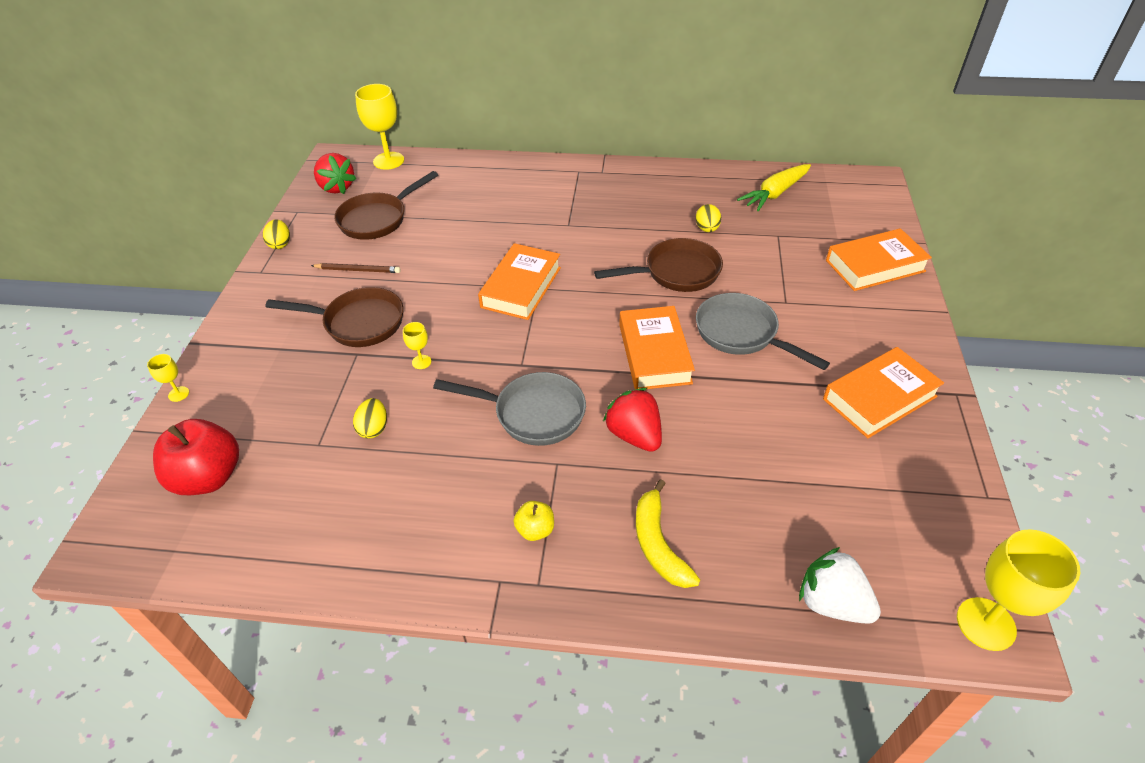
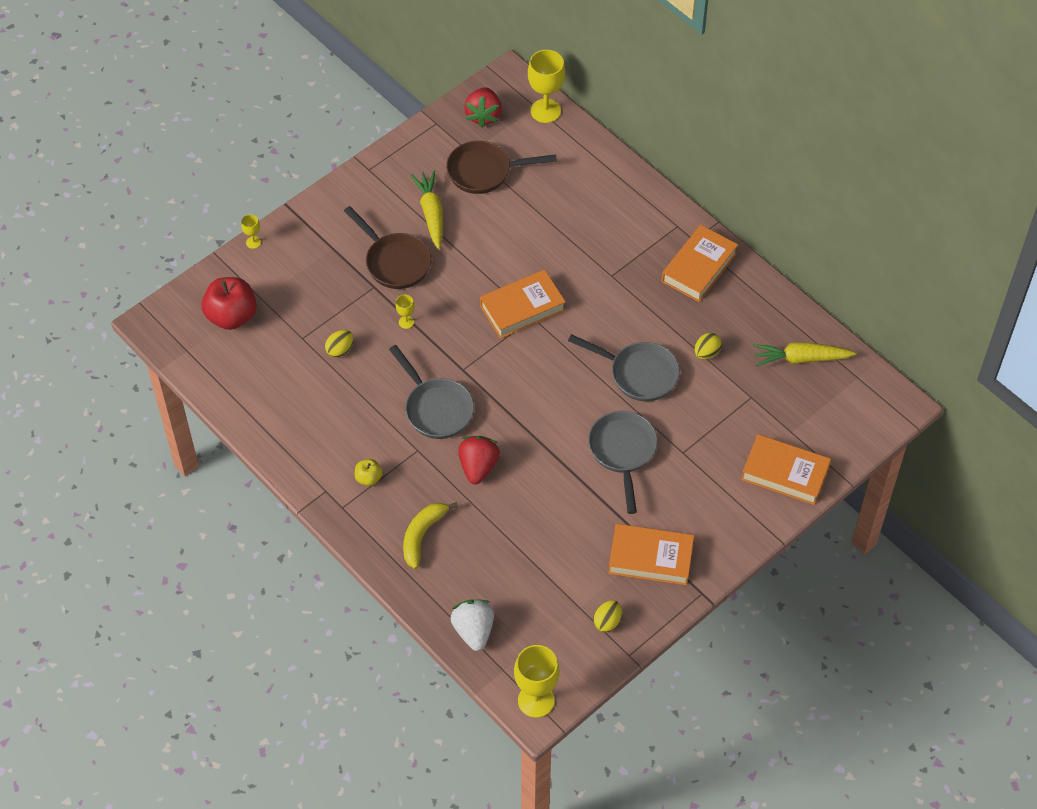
camera: 40 degrees right, 10 degrees up
yellow egg [263,219,290,249] -> yellow egg moved to [593,600,622,632]
brown pencil [311,263,401,273] -> yellow carrot [410,171,443,249]
brown pan [594,238,723,292] -> grey pan [568,334,680,401]
orange book [619,306,695,390] -> orange book moved to [661,225,738,302]

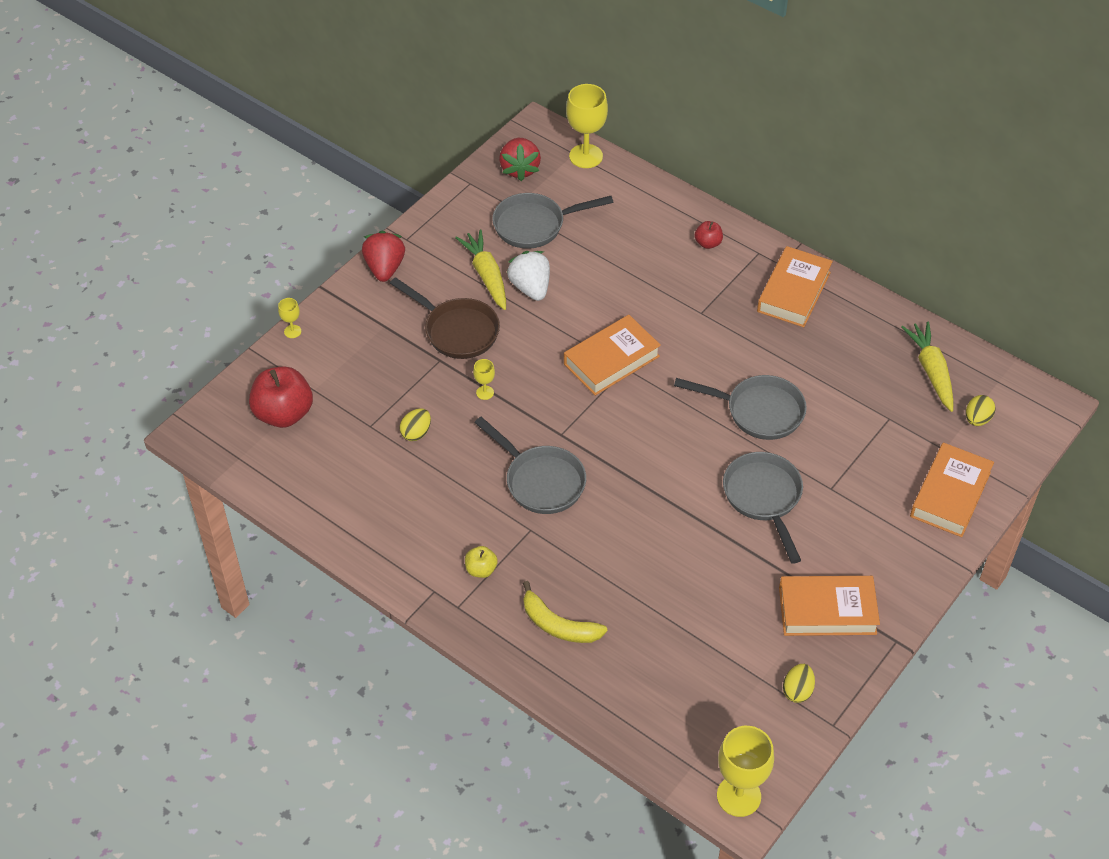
camera: 10 degrees left, 5 degrees down
yellow banana [403,502,458,569] -> yellow banana turned 75 degrees counterclockwise [523,581,607,643]
brown pan [446,141,557,194] -> grey pan [492,193,613,249]
white strawberry [450,599,494,651] -> white strawberry moved to [507,251,550,301]
red strawberry [458,436,500,484] -> red strawberry moved to [362,231,405,282]
yellow egg [694,333,722,360] -> yellow egg moved to [966,395,995,426]
orange book [741,434,831,505] -> orange book turned 75 degrees counterclockwise [910,442,994,537]
yellow carrot [753,342,856,366] -> yellow carrot turned 90 degrees clockwise [901,321,954,412]
none -> red apple [694,221,723,249]

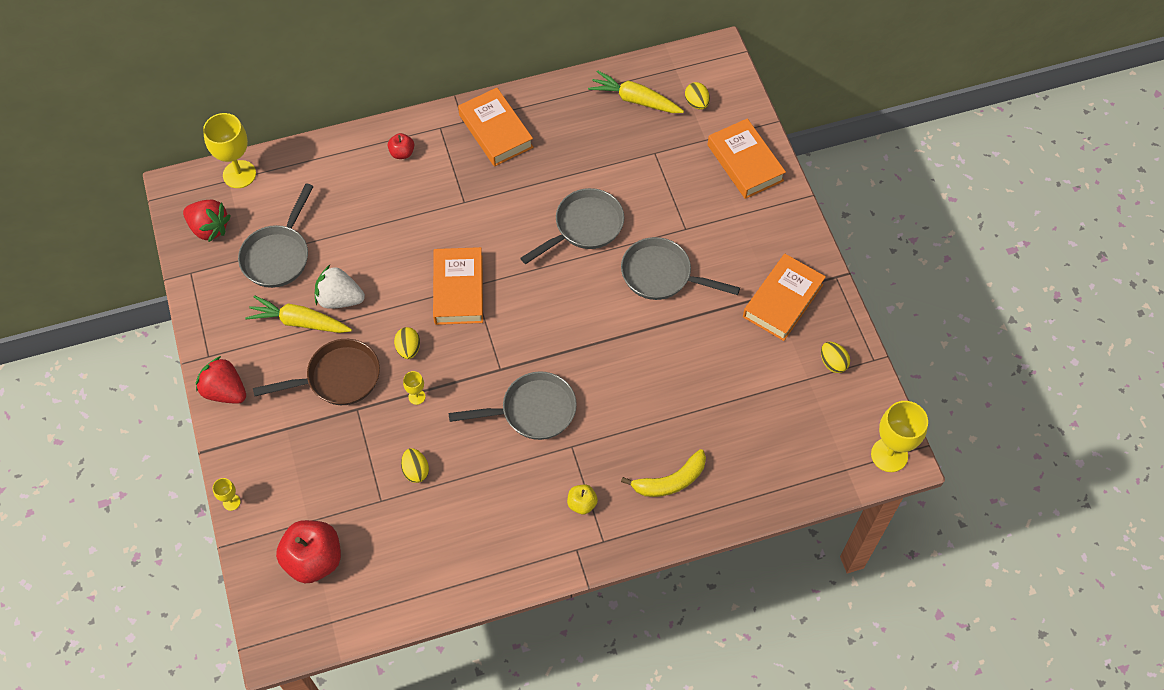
camera: 55 degrees left, 10 degrees up
none -> yellow egg [394,327,420,359]

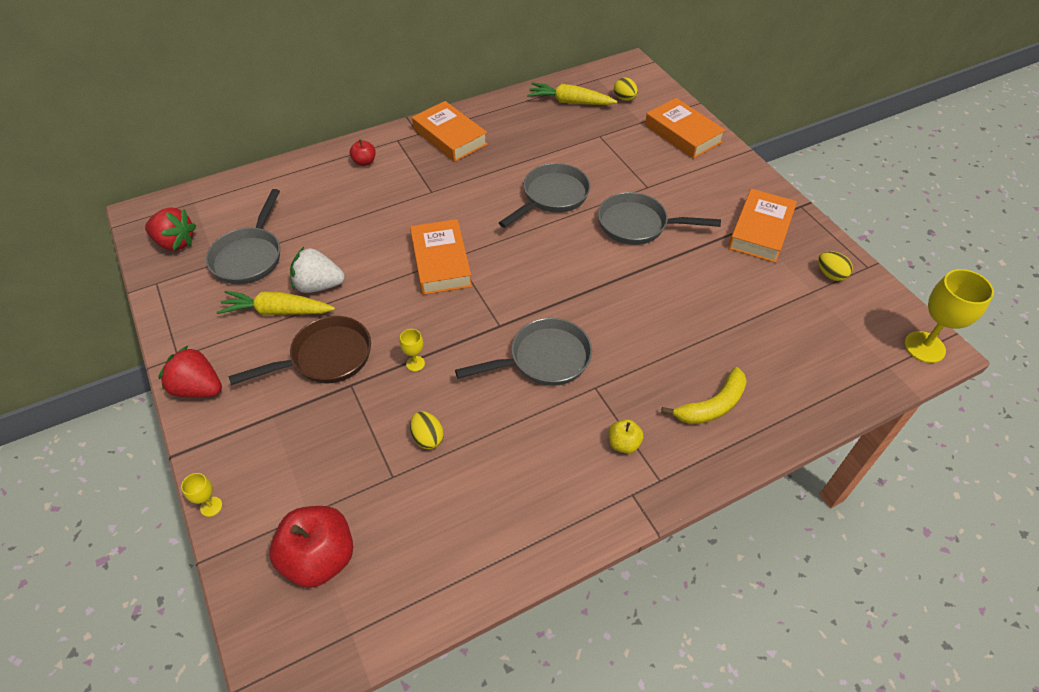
camera: 10 degrees left, 10 degrees down
yellow goblet [203,113,256,188] -> none
yellow egg [394,327,420,359] -> none

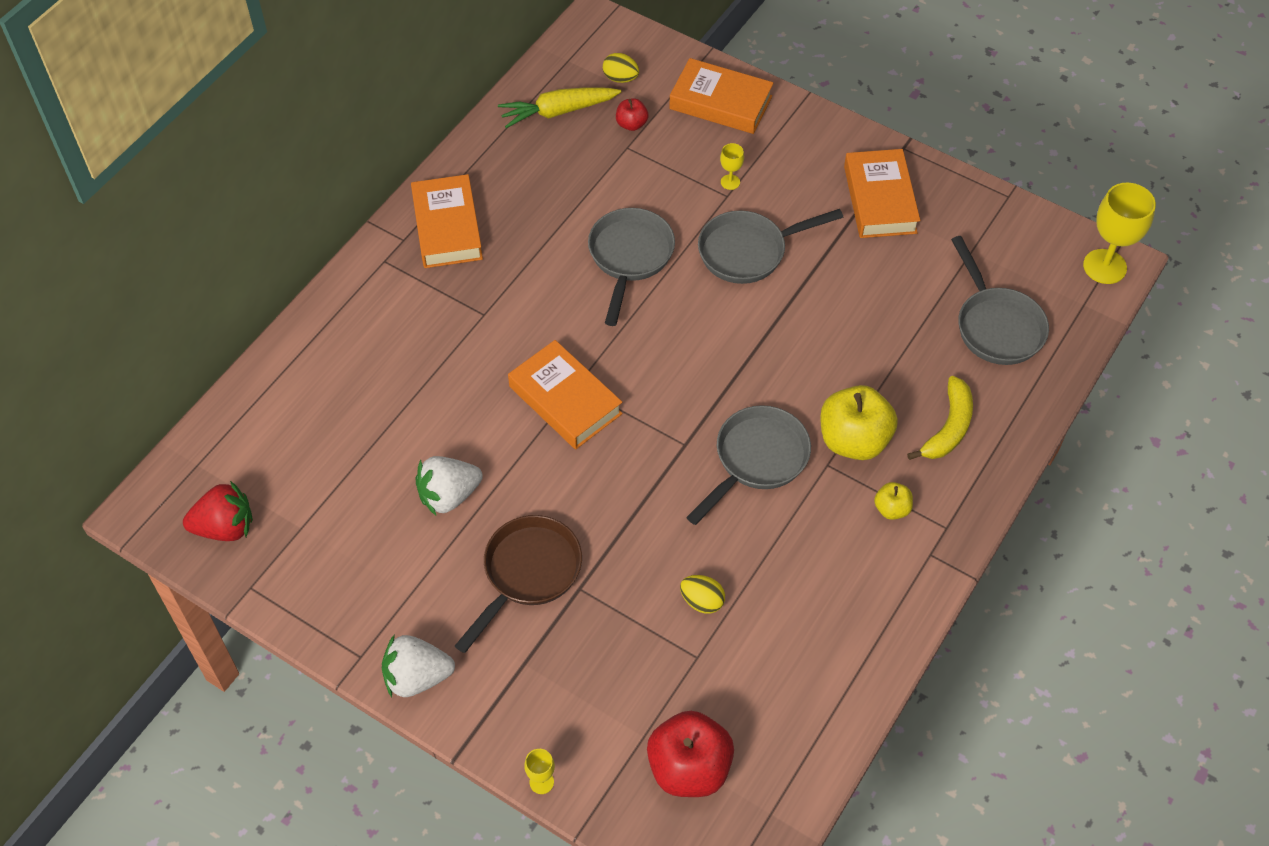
camera: 30 degrees left, 5 degrees up
red strawberry [159,346,222,398] -> white strawberry [382,635,455,697]
grey pan [206,189,280,285] -> grey pan moved to [951,236,1049,365]
yellow carrot [216,291,335,316] -> none
red apple [350,139,376,166] -> red apple moved to [616,98,648,131]
yellow goblet [400,329,425,371] -> yellow goblet moved to [720,143,744,190]
orange book [412,101,488,162] -> orange book turned 60 degrees clockwise [411,174,483,268]
yellow egg [818,251,853,281] -> none
none -> yellow apple [820,385,898,460]

